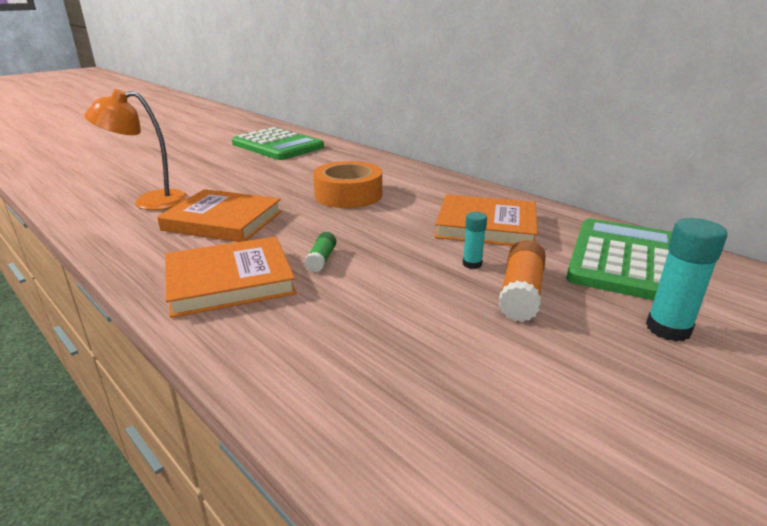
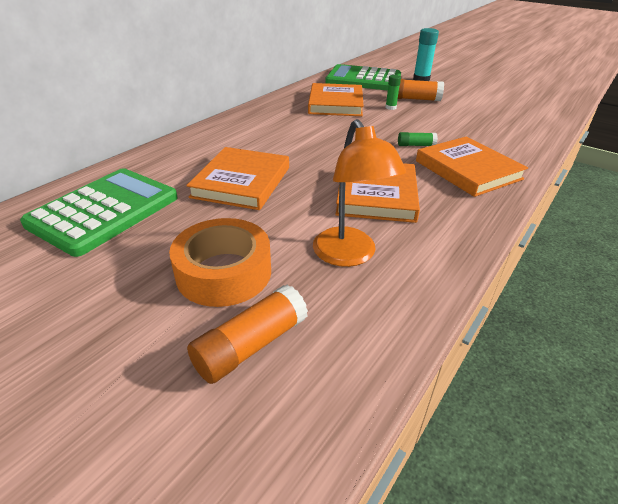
camera: 100 degrees left, 10 degrees up
orange tape [313,161,382,208] -> orange tape moved to [169,218,271,307]
turquoise glue stick [463,212,487,269] -> green glue stick [385,75,401,110]
none -> orange book [186,147,289,210]
none -> orange glue stick [187,285,308,384]

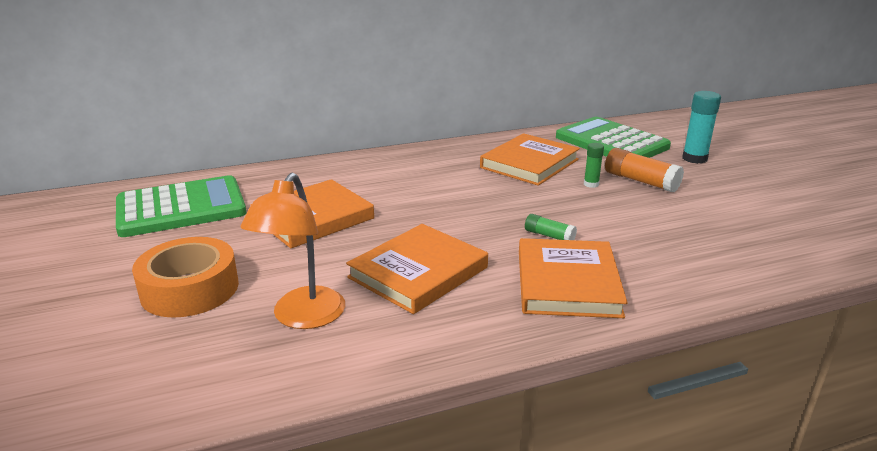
camera: 35 degrees right, 10 degrees down
orange glue stick [187,285,308,384] -> none

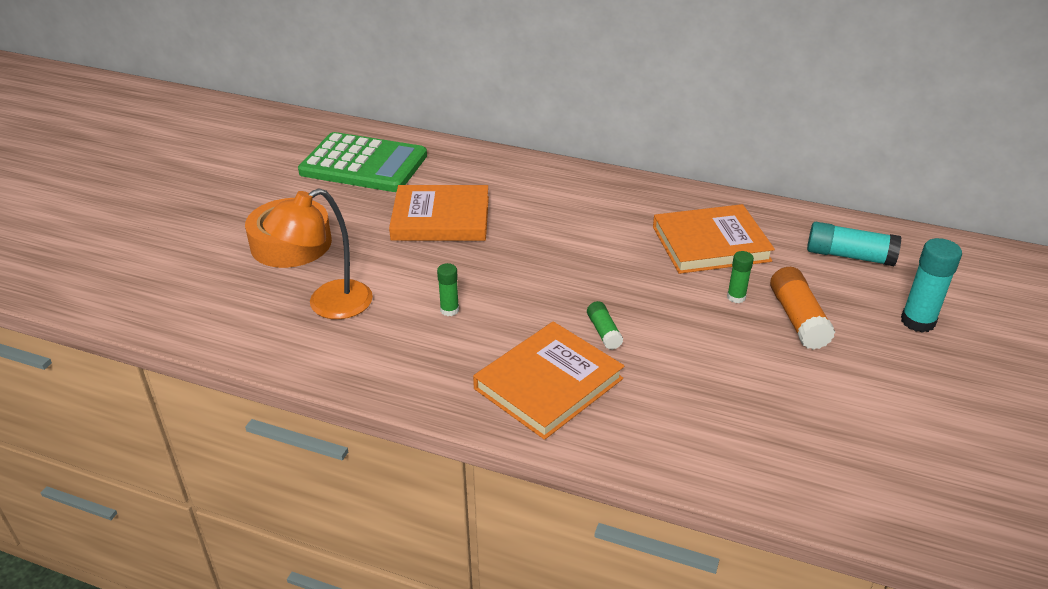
camera: 40 degrees right, 10 degrees up
orange book [346,224,488,314] -> green glue stick [437,263,459,316]
green calculator [556,117,671,158] -> turquoise glue stick [807,222,901,266]

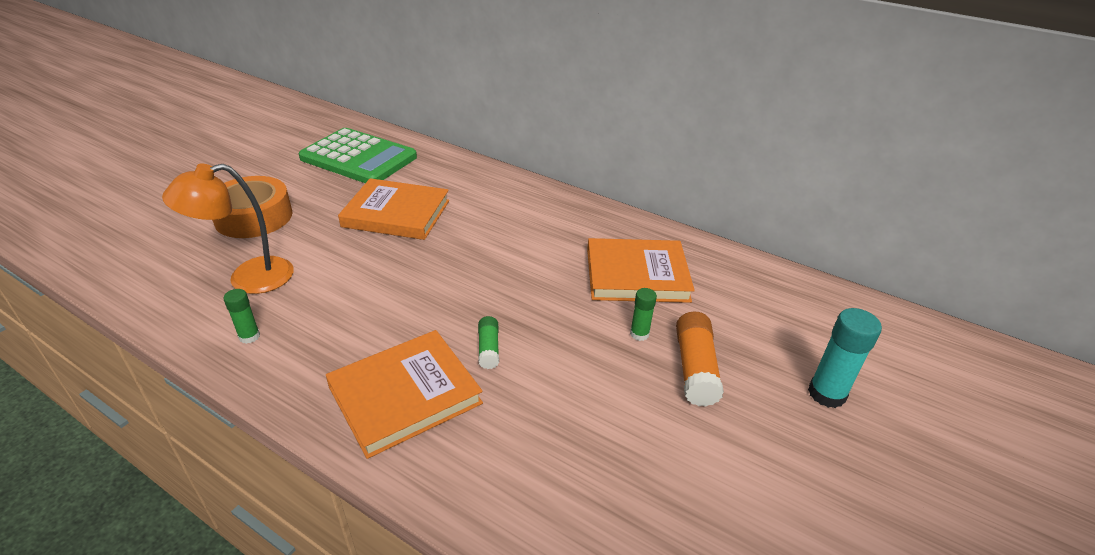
camera: 10 degrees right, 0 degrees up
green glue stick [437,263,459,316] -> green glue stick moved to [223,289,260,344]
turquoise glue stick [807,222,901,266] -> none

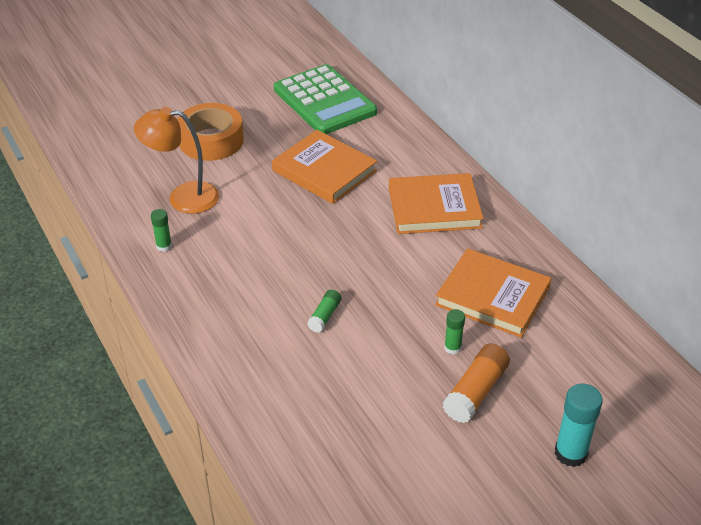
camera: 30 degrees right, 5 degrees up
orange book [326,330,483,459] -> orange book moved to [389,173,484,234]

